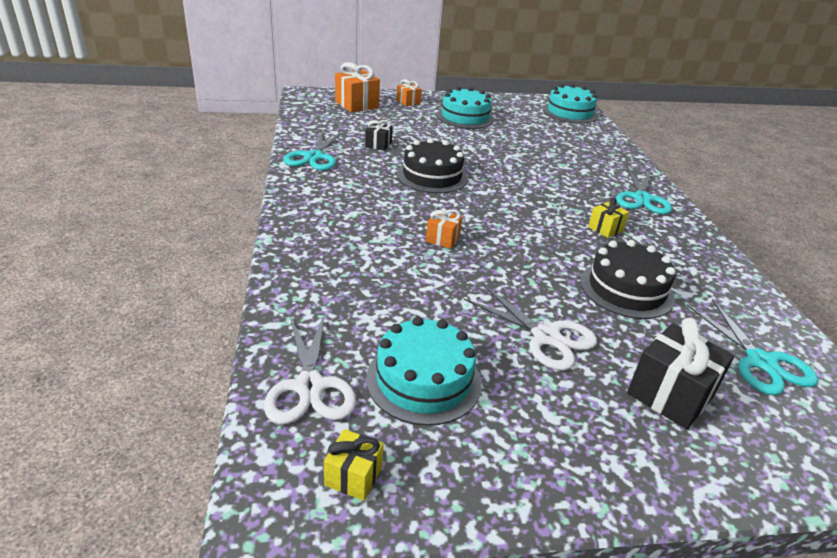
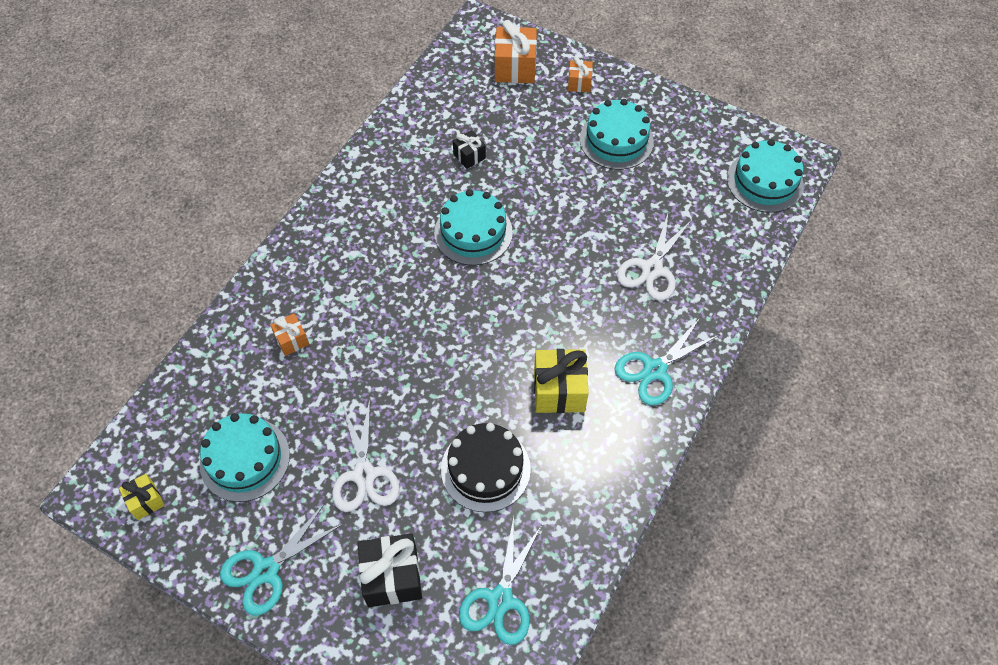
camera: 40 degrees right, 25 degrees up
white scissors [264,314,356,425] -> white scissors moved to [617,214,692,300]
turquoise scissors [283,132,343,171] -> turquoise scissors moved to [220,503,343,616]
black cake [397,138,468,193] -> turquoise cake [434,189,513,266]
orange gift [426,209,462,249] -> orange gift moved to [270,313,309,356]
yellow gift [588,198,629,238] -> yellow gift [534,349,589,413], size x1.78

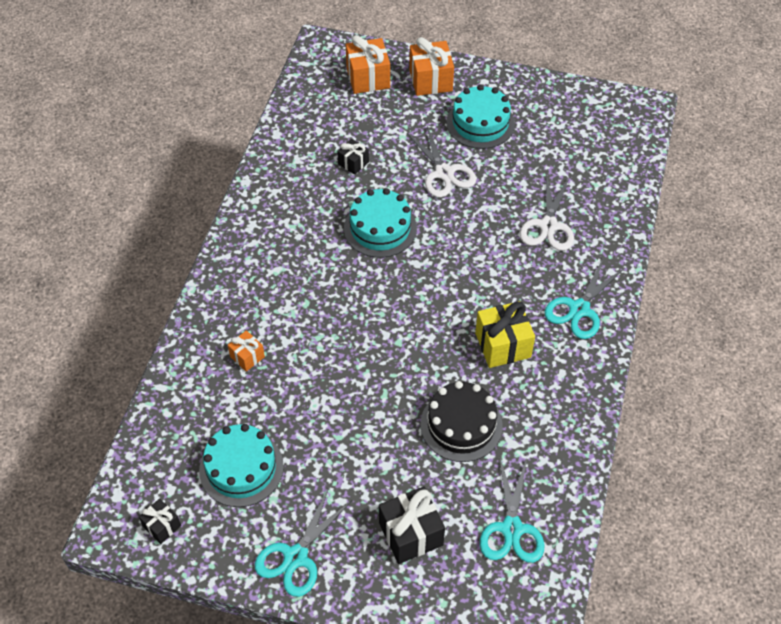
camera: 15 degrees left, 5 degrees down
yellow gift [119,474,165,520] -> black gift [139,499,181,544]
white scissors [332,399,400,512] -> white scissors moved to [407,126,476,198]
orange gift [568,57,593,93] -> orange gift [409,37,454,96], size x1.78
turquoise cake [727,139,804,213] -> none

